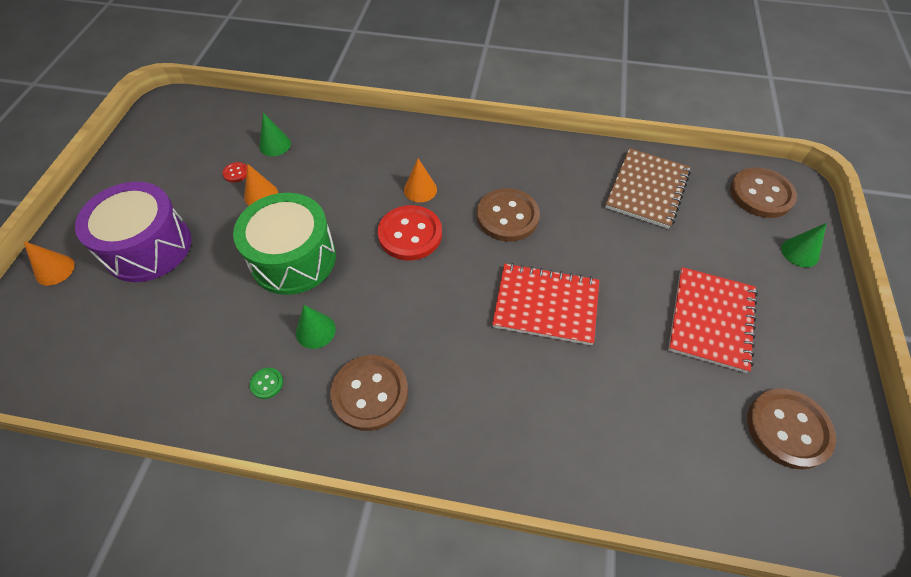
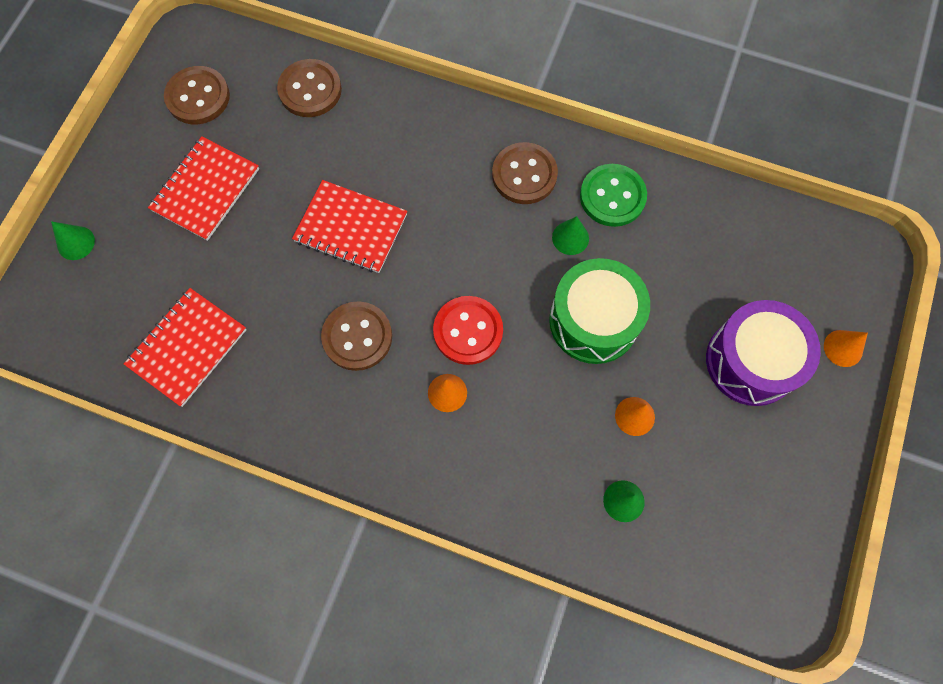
camera: 170 degrees left, 15 degrees up
red button [223,162,247,182] -> none
green button [250,368,283,399] -> green button [580,164,647,227], size x2.36
brown notebook [605,148,691,229] -> red notebook [124,288,247,407]
brown button [730,167,797,218] -> brown button moved to [277,59,342,117]

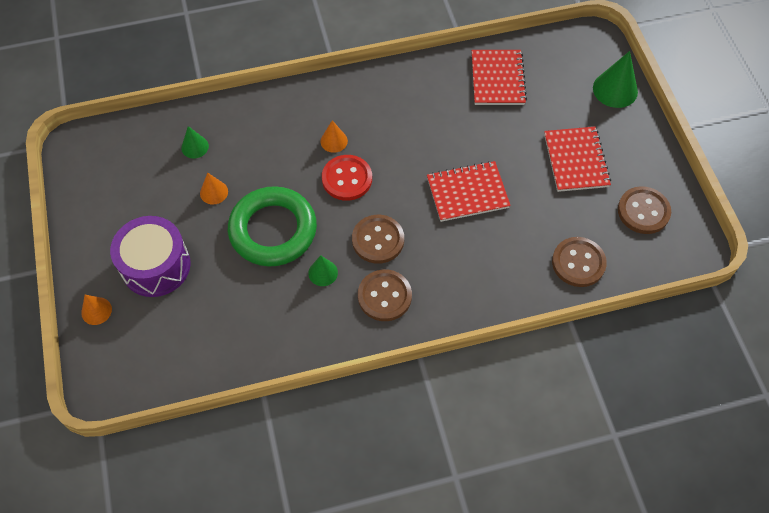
camera: 145 degrees right, 10 degrees down
green cone [51,221,95,260] -> green cone [593,51,638,108], size x1.70
brown button [321,301,392,371] -> brown button moved to [352,215,404,264]
green drum [549,258,650,364] -> green ring [228,186,317,267]
green button [580,164,647,227] -> none

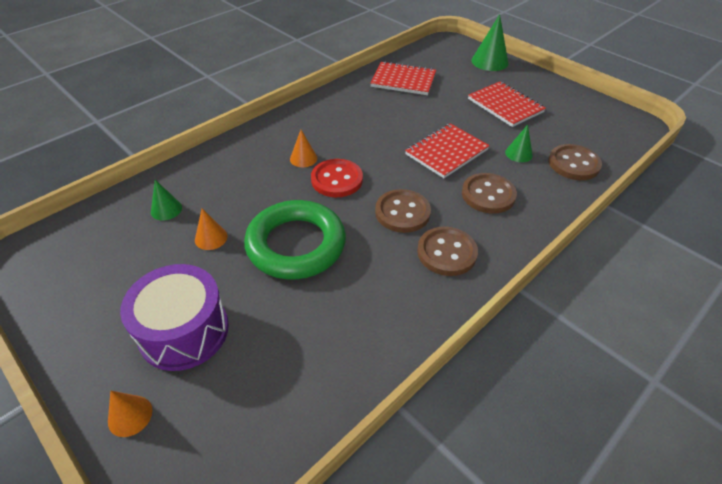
camera: 30 degrees left, 15 degrees down
green cone [308,255,338,286] -> green cone moved to [505,124,533,162]
red notebook [472,50,527,105] -> red notebook turned 45 degrees counterclockwise [370,61,436,95]
brown button [618,186,671,234] -> brown button moved to [462,173,517,213]

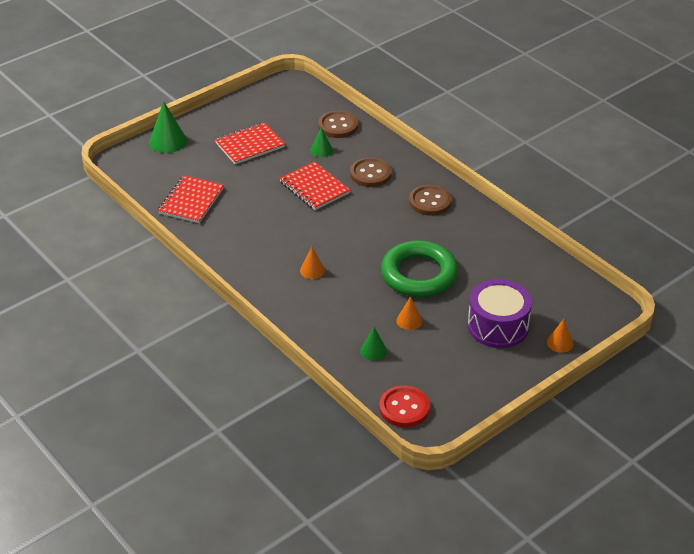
camera: 85 degrees left, 5 degrees down
red button [311,159,363,197] -> red button moved to [379,386,430,427]
brown button [375,189,431,233] -> none

